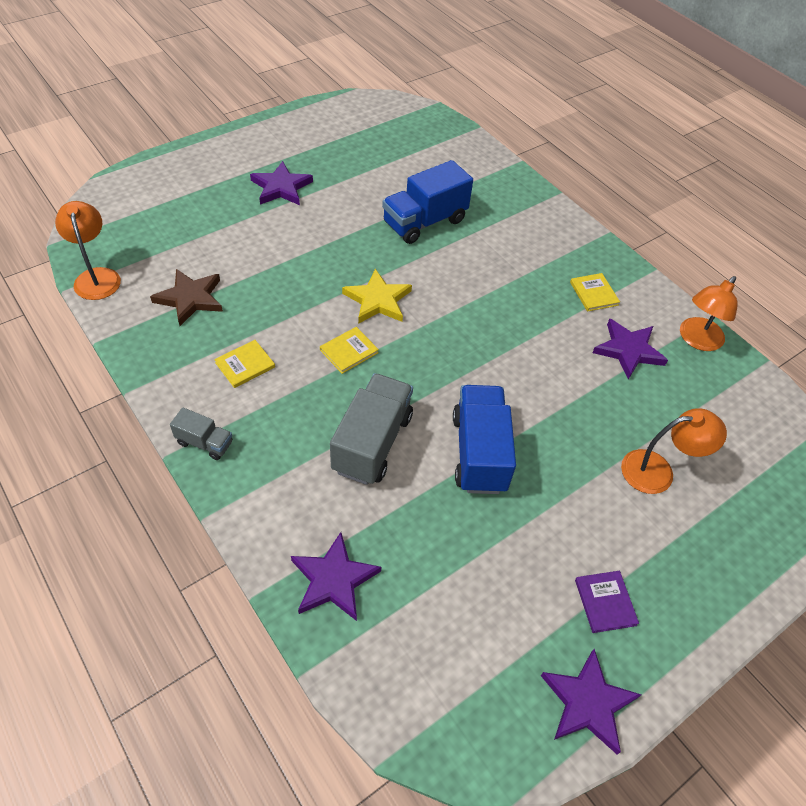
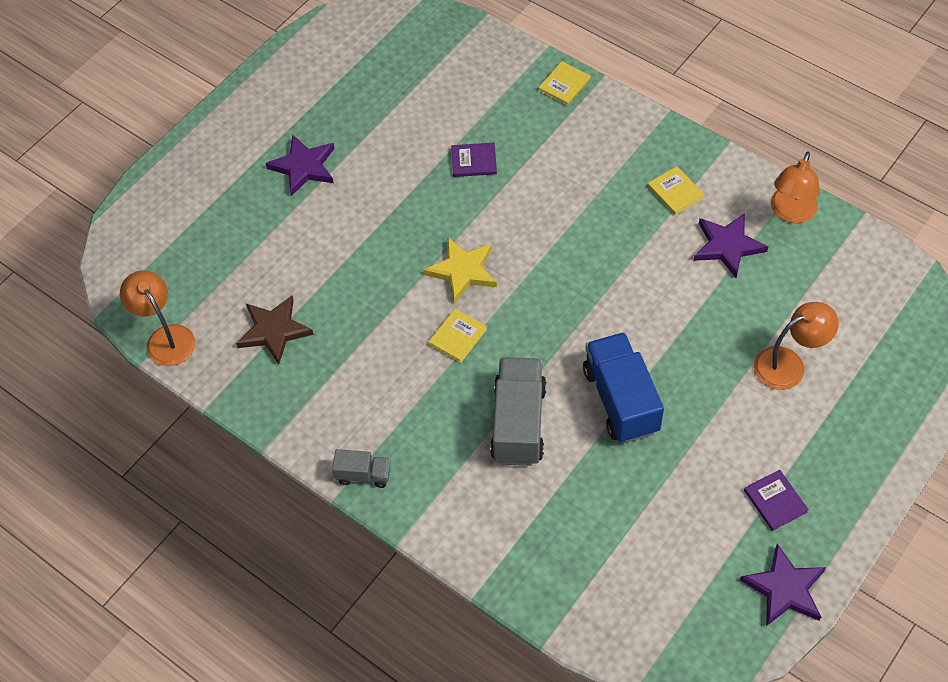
camera: 10 degrees left, 5 degrees up
yellow book [214,340,275,388] -> yellow book moved to [538,61,591,106]
purple star [291,532,381,621] -> none
blue truck [382,160,473,244] -> purple book [451,143,497,177]

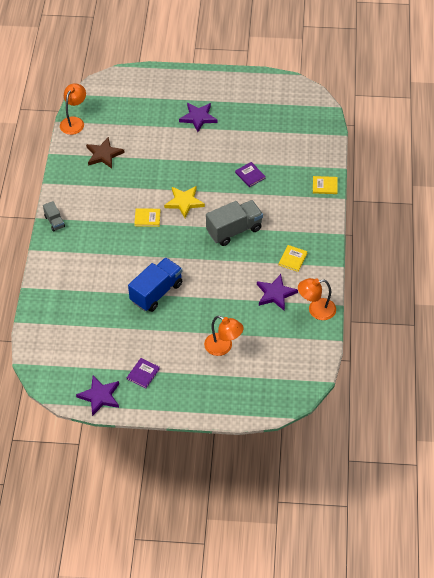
camera: 55 degrees right, 5 degrees down
grey truck [490,357,547,466] -> grey truck moved to [206,200,263,246]

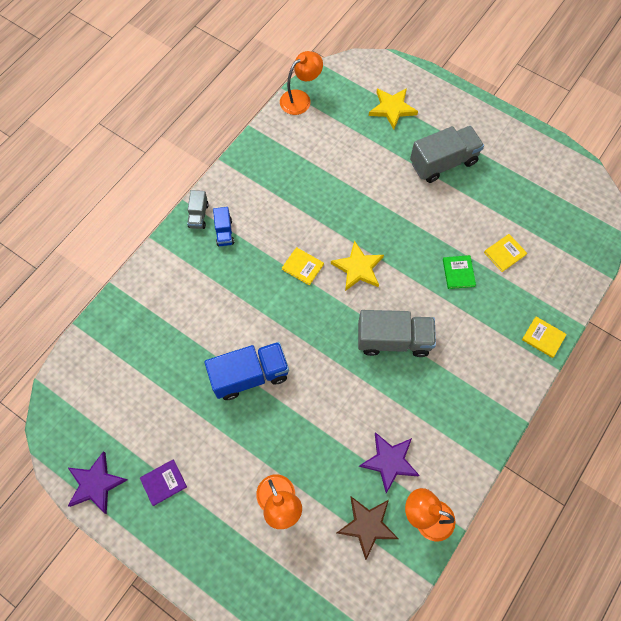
camera: 30 degrees right, 15 degrees up
brown star [86,137,125,169] -> brown star moved to [337,497,399,560]
purple star [179,103,217,132] -> grey truck [410,126,484,183]
purple book [235,162,266,187] -> green book [443,255,476,289]
yellow book [278,245,308,272] -> yellow book moved to [484,234,527,272]
none -> blue truck [213,207,234,246]
none -> yellow star [369,88,418,129]

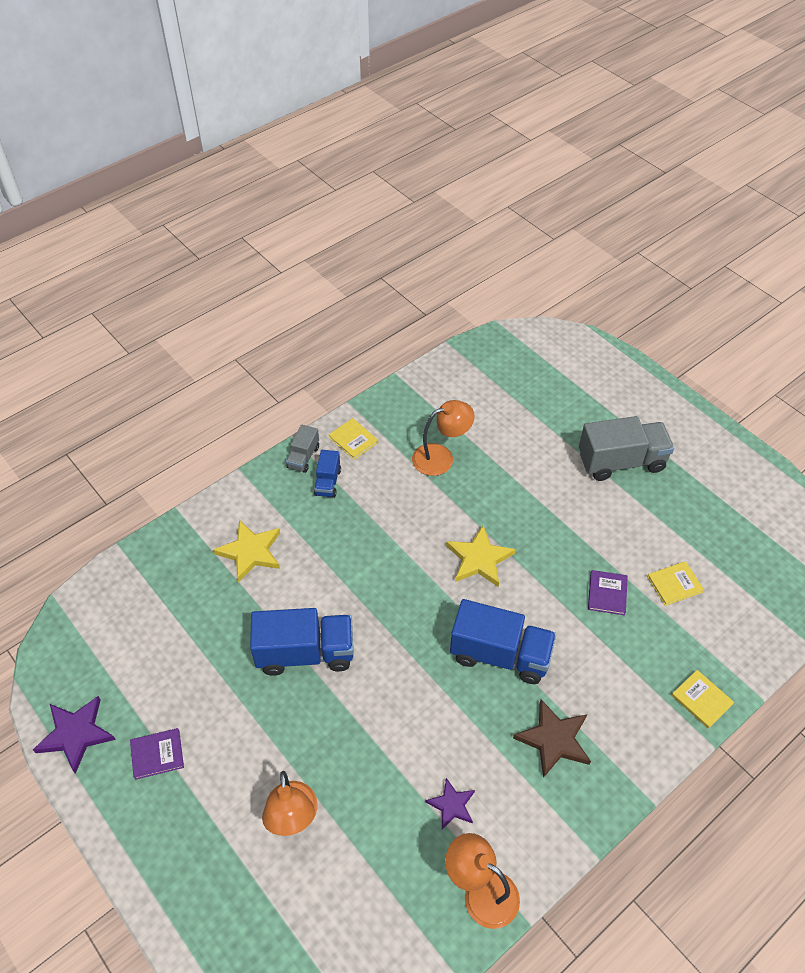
camera: 15 degrees right, 15 degrees down
orange lamp [280,51,323,115] -> orange lamp moved to [412,400,475,476]
yellow book [282,247,324,286] -> yellow book moved to [329,418,378,460]
brown star [337,497,399,560] -> brown star moved to [513,699,591,778]
grey truck [358,310,436,357] -> blue truck [450,599,556,684]
purple star [359,432,420,493] -> purple star [426,778,475,829], size x0.62
yellow star [369,88,418,129] -> yellow star moved to [213,520,280,583]
green book [443,255,476,289] -> purple book [588,570,628,615]

